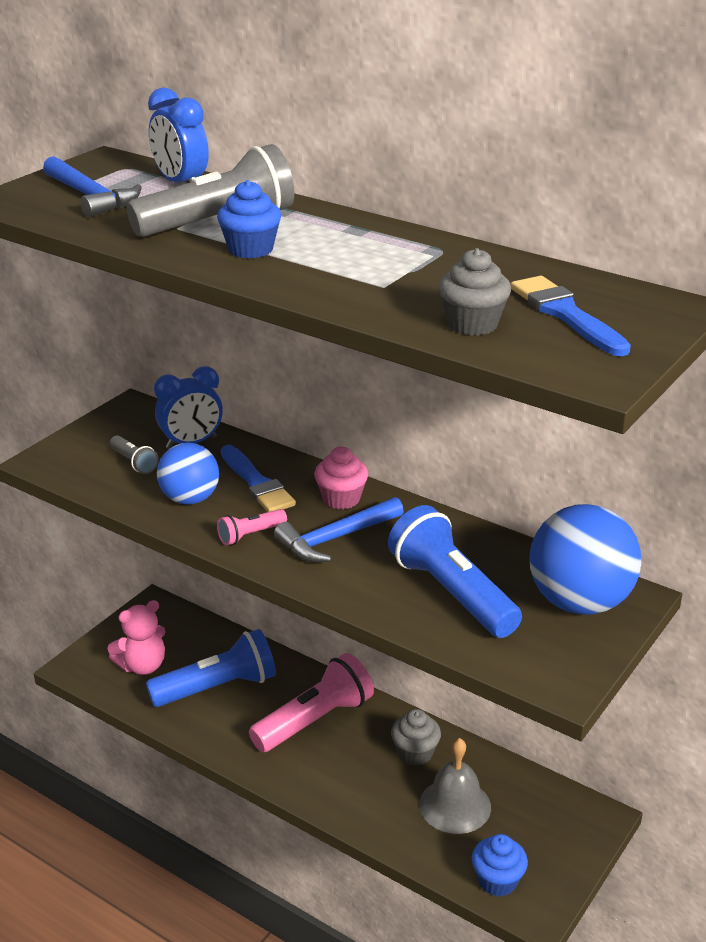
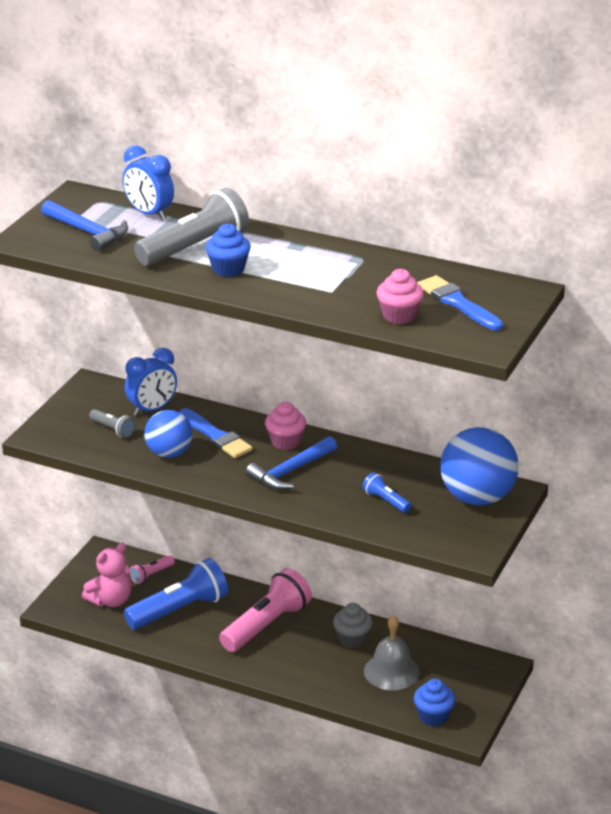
camera: 10 degrees left, 0 degrees up
pink flashlight [217,509,287,545] -> pink flashlight moved to [129,555,175,584]
blue flashlight [388,505,522,638] -> blue flashlight [362,472,411,513], size x0.47
grey cupcake [439,248,511,336] -> pink cupcake [376,269,424,324]

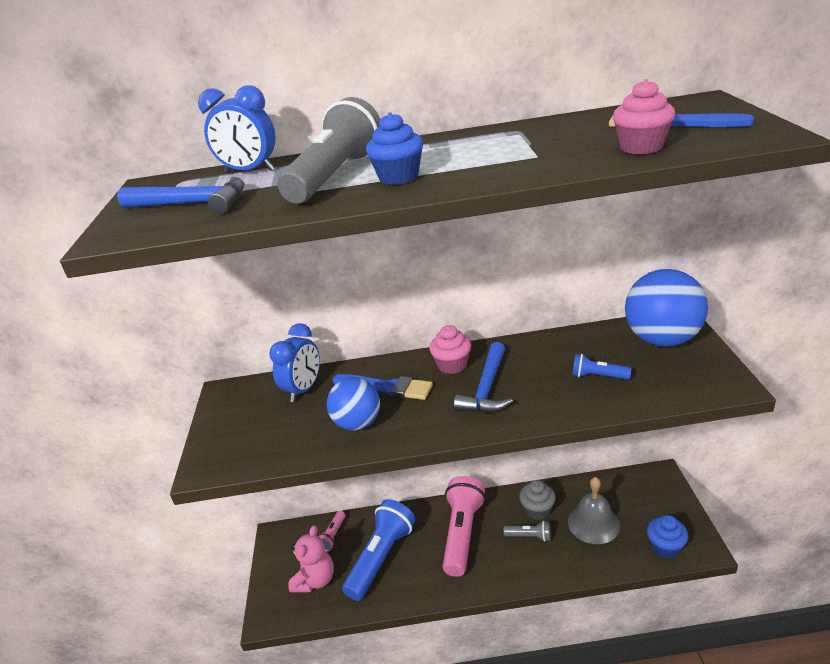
camera: 25 degrees left, 0 degrees up
grey flashlight [89,409,135,438] -> grey flashlight moved to [503,521,551,542]

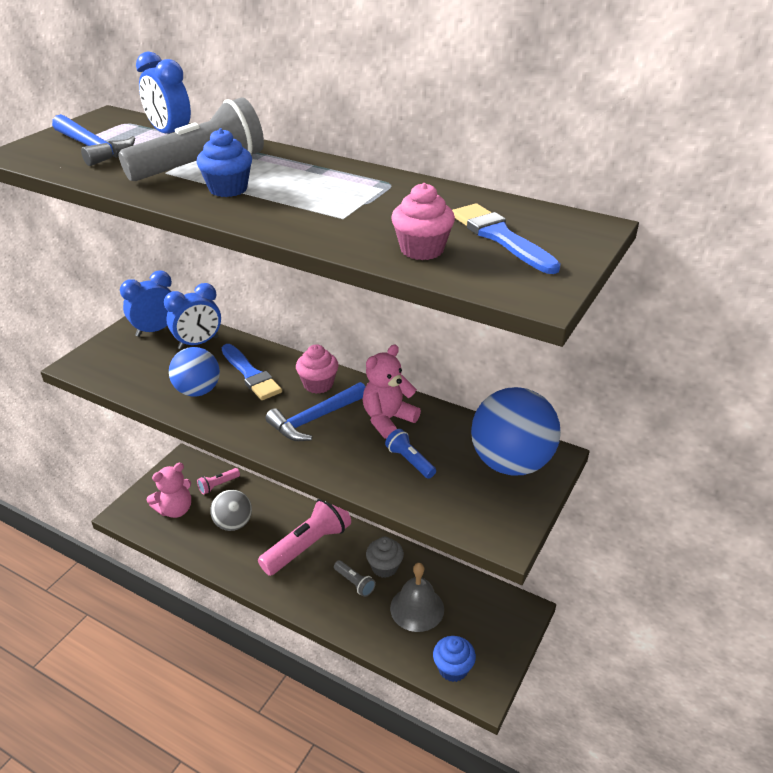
camera: 30 degrees right, 5 degrees up
blue flashlight [342,499,415,601] -> grey ball [210,490,252,531]
none -> blue clock [120,270,172,337]
none -> pink teddy bear [363,345,421,439]

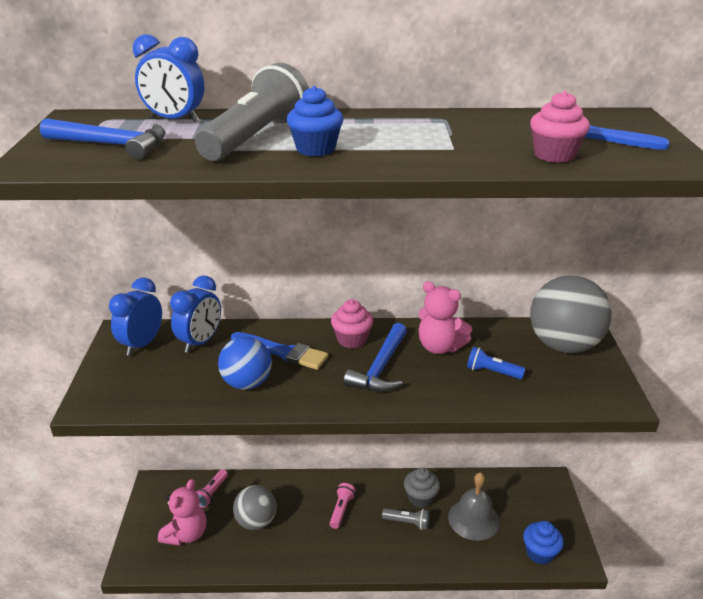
camera: 30 degrees left, 5 degrees down
pink flashlight [258,499,351,576] -> pink flashlight [329,483,356,529], size x0.47
pink teddy bear [363,345,421,439] -> pink teddy bear turned 75 degrees counterclockwise [419,281,472,354]
blue ball [471,387,561,476] -> grey ball [530,275,612,353]

